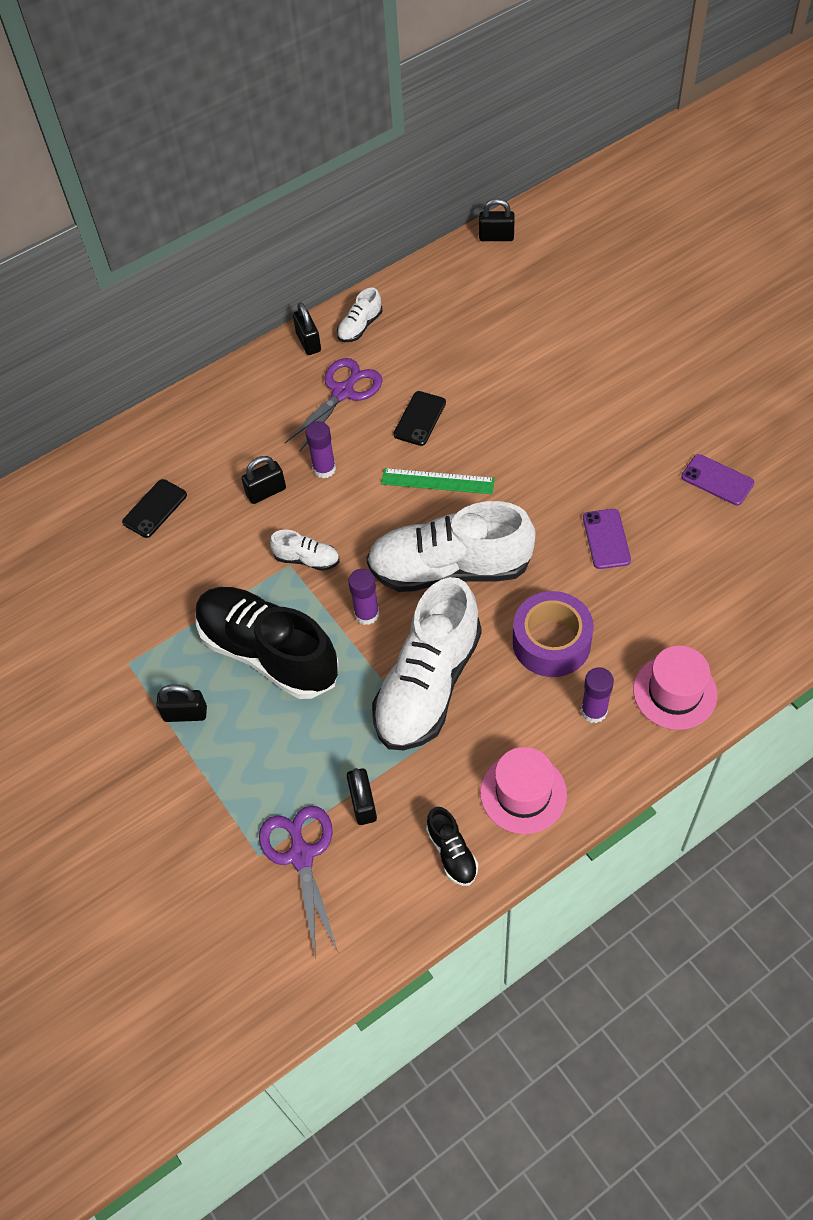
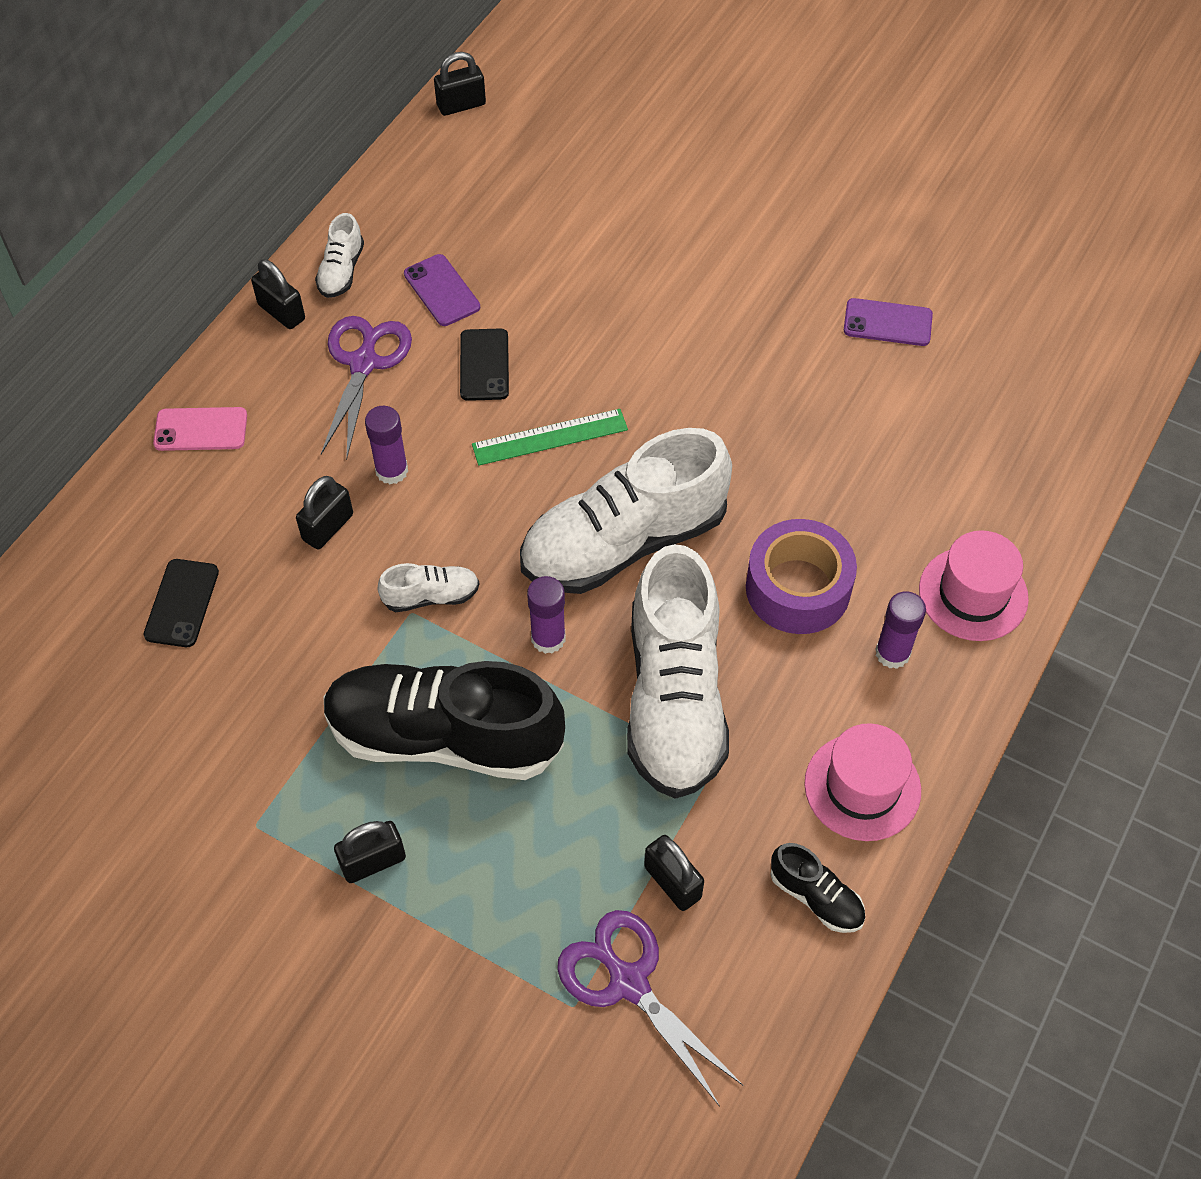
camera: 30 degrees left, 0 degrees up
purple phone [583,509,631,569] -> purple phone moved to [404,254,480,326]
none -> pink phone [153,407,247,451]

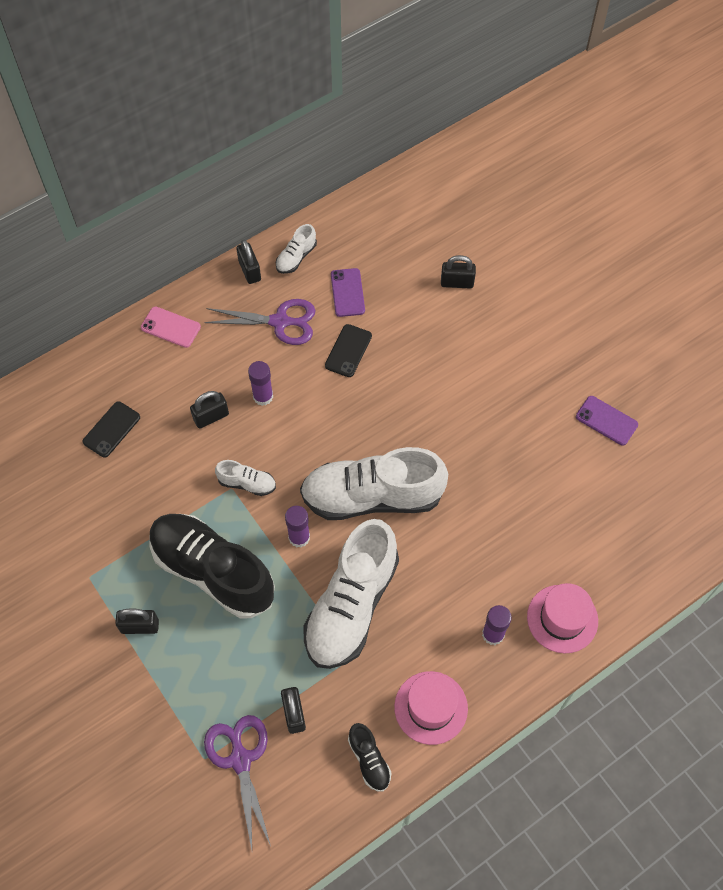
camera: 25 degrees right, 5 degrees up
purple scissors [321,316,412,460] -> purple scissors turned 60 degrees clockwise [204,299,316,345]
black padlock [434,52,486,116] -> black padlock moved to [441,255,476,289]
green ruler [472,409,628,466] -> none
purple tape [746,519,857,634] -> none

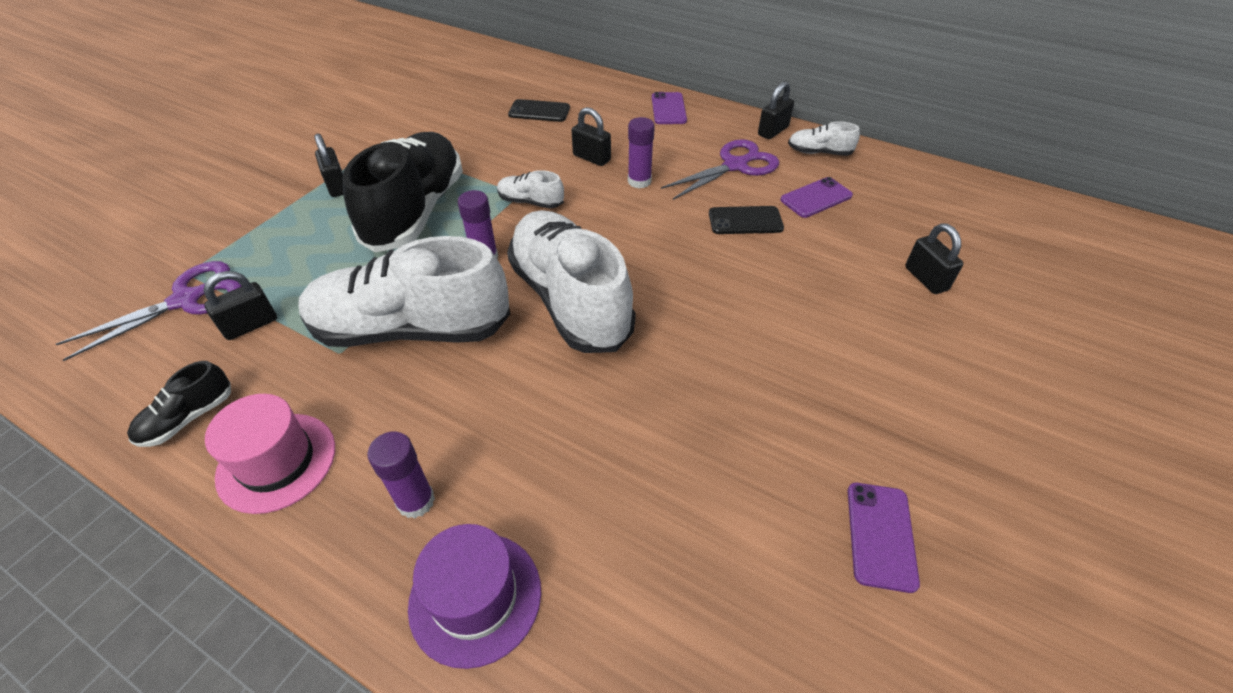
camera: 65 degrees right, 15 degrees down
pink phone [141,306,201,348] -> purple phone [652,92,687,124]
purple scissors [204,299,316,345] -> purple scissors turned 105 degrees counterclockwise [661,139,779,200]
white shoe [215,460,276,496] -> white shoe turned 120 degrees clockwise [497,170,564,208]
pink hat [527,583,598,653] -> purple hat [408,524,541,669]

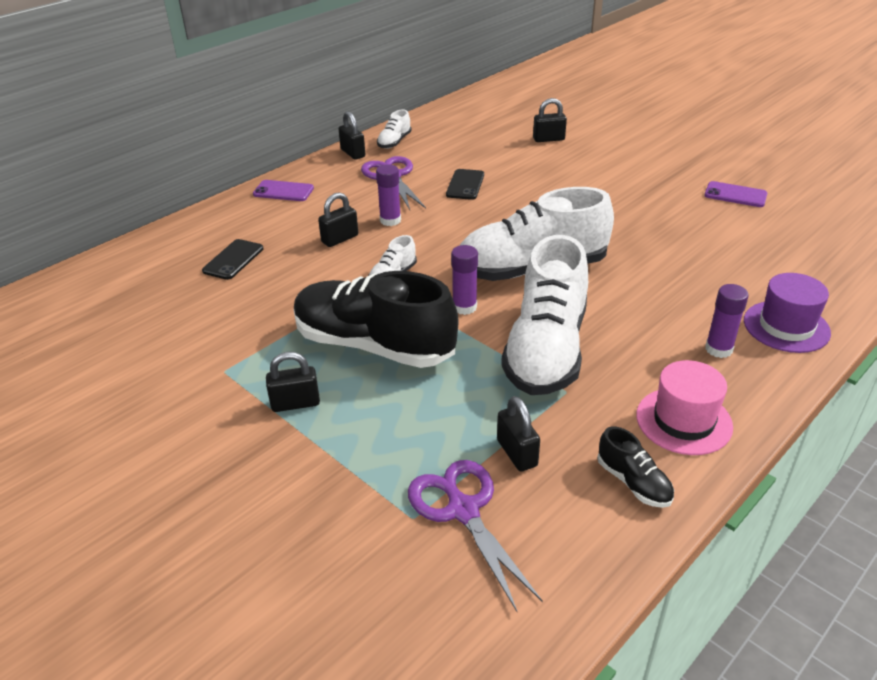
camera: 75 degrees left, 10 degrees down
purple phone [780,177,853,218] -> none

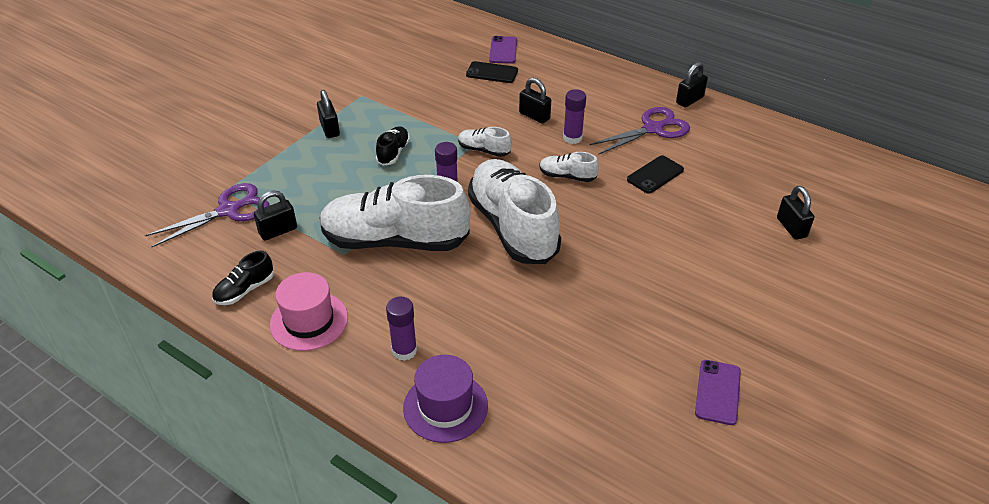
camera: 80 degrees right, 5 degrees up
purple phone [253,180,314,201] -> purple phone moved to [489,36,517,64]
black shoe [294,271,459,368] -> black shoe [376,126,410,166], size x0.43
white shoe [377,109,412,149] -> white shoe moved to [540,152,599,182]
black phone [446,169,484,200] -> black phone turned 45 degrees counterclockwise [627,155,684,194]

